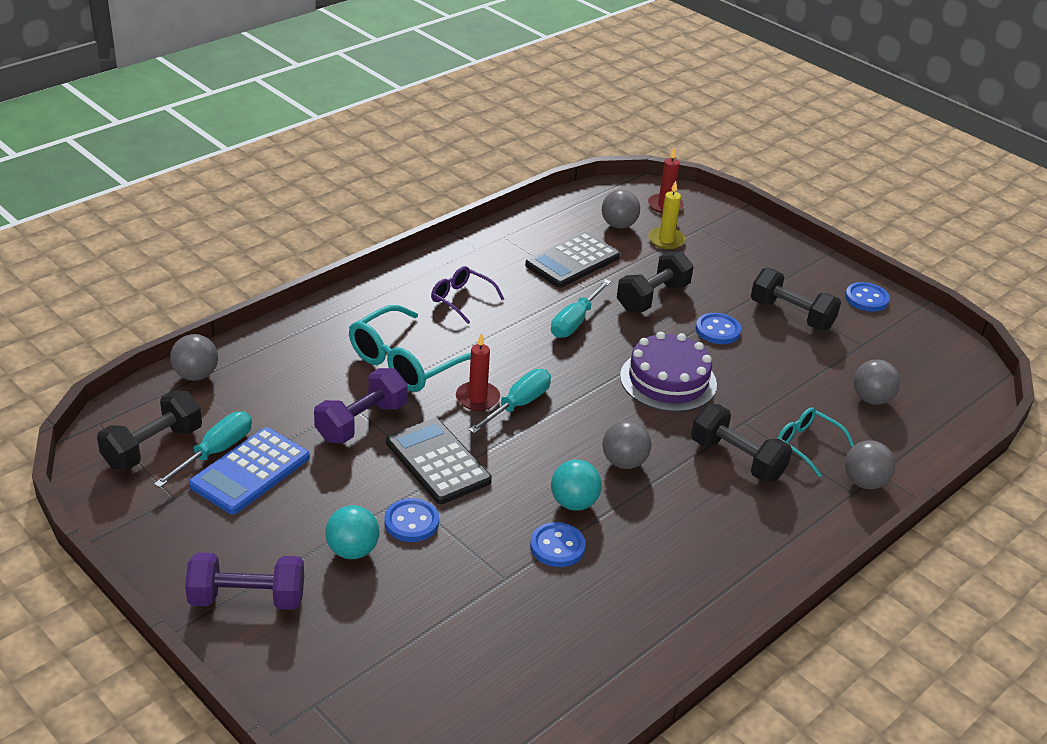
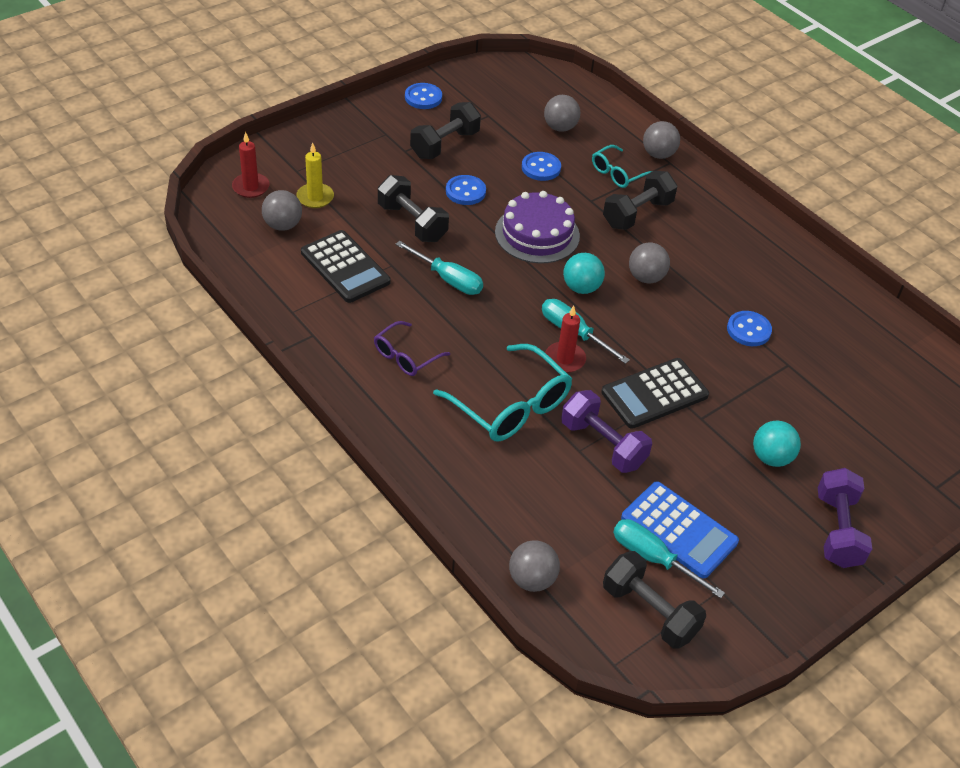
camera: 85 degrees left, 10 degrees up
blue button [385,498,439,542] -> blue button moved to [522,152,561,181]
turquoise ball [551,460,602,511] -> turquoise ball moved to [563,253,605,294]

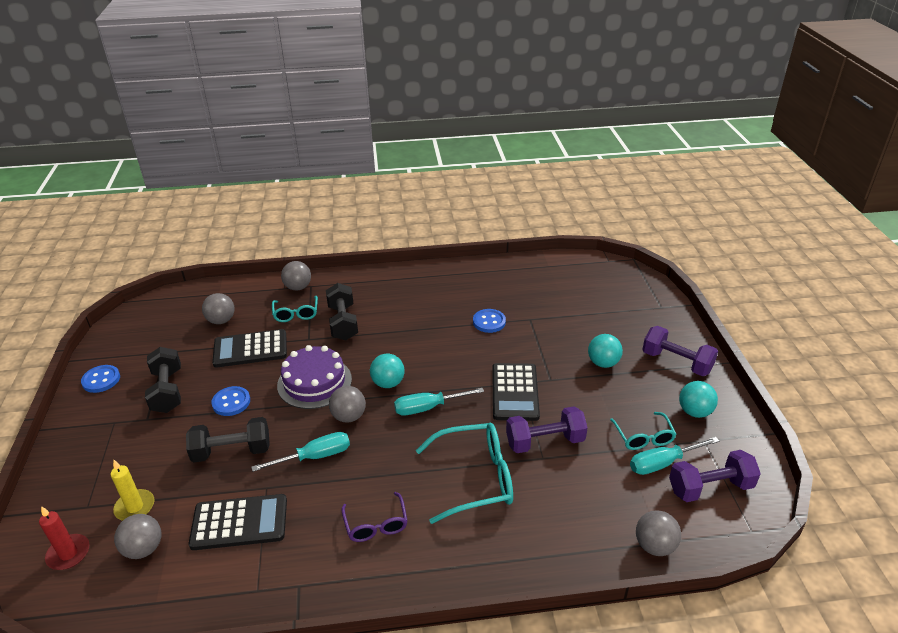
camera: 55 degrees left, 10 degrees down
blue button [522,152,561,181] -> black calculator [212,329,287,367]
red candle [545,306,586,373] -> none
black dumbbell [603,551,706,649] -> purple dumbbell [669,450,761,502]
blue calculator [621,481,739,578] -> turquoise glasses [610,412,676,450]
grey ball [629,242,670,284] -> grey ball moved to [329,386,366,423]
none -> turquoise ball [679,381,718,418]

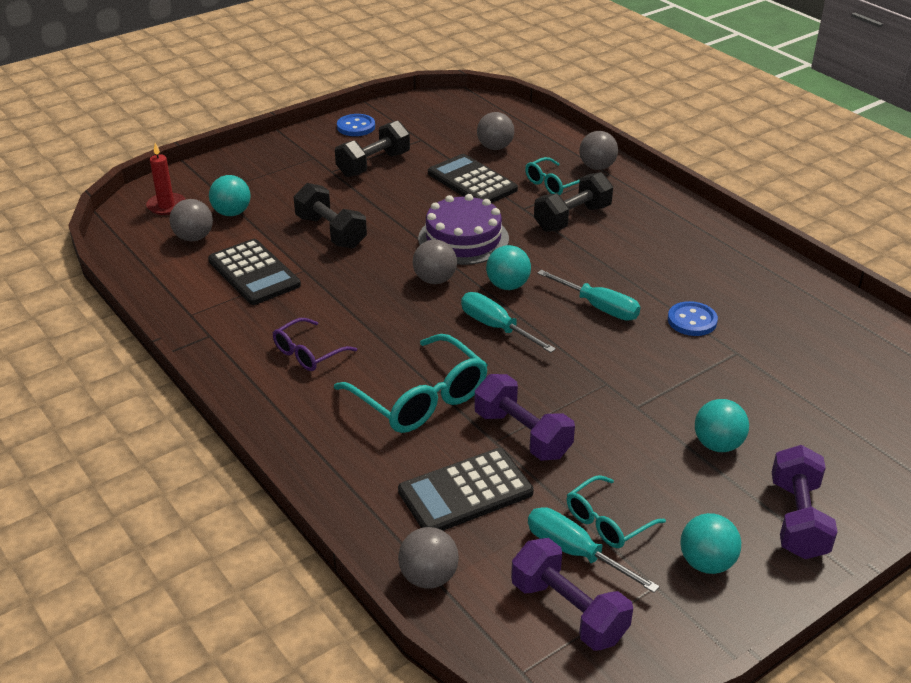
camera: 60 degrees right, 0 degrees up
yellow candle [110,460,155,521] -> turquoise ball [209,175,251,216]
blue button [211,386,250,416] -> none
turquoise screwdriver [251,432,350,472] -> turquoise screwdriver moved to [537,270,640,321]
black calculator [492,363,540,421] -> black calculator moved to [398,448,534,531]

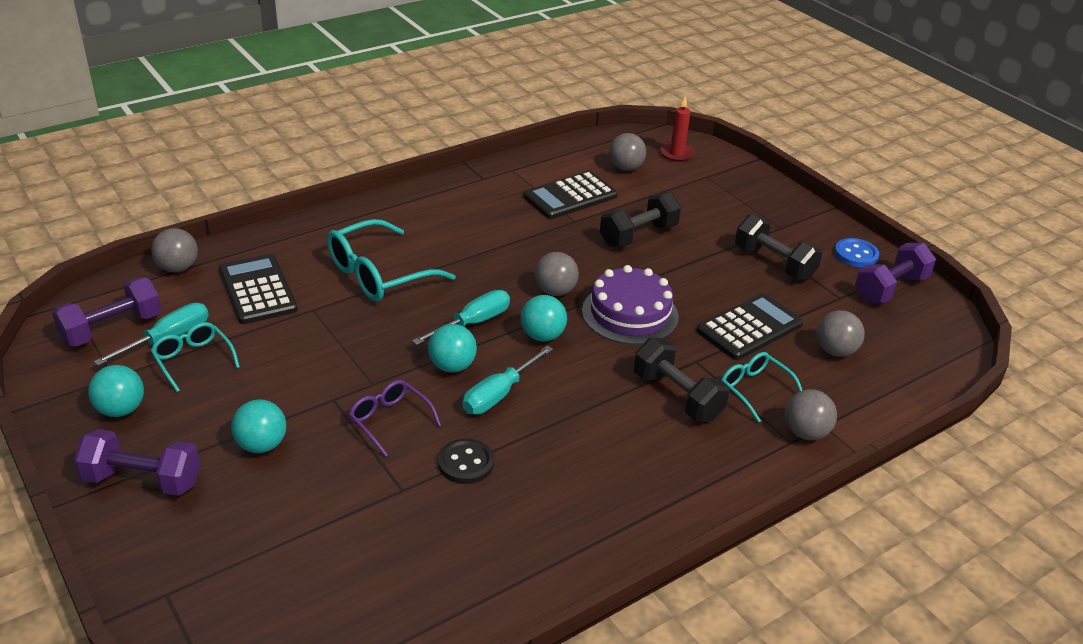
camera: 90 degrees right, 0 degrees up
turquoise ball [209,175,251,216] -> turquoise ball moved to [428,324,477,372]
purple glasses [273,318,357,371] -> purple glasses moved to [348,380,441,457]
purple dumbbell [474,374,575,461] -> purple dumbbell moved to [855,243,936,303]
blue button [668,301,718,336] -> black button [438,438,494,484]

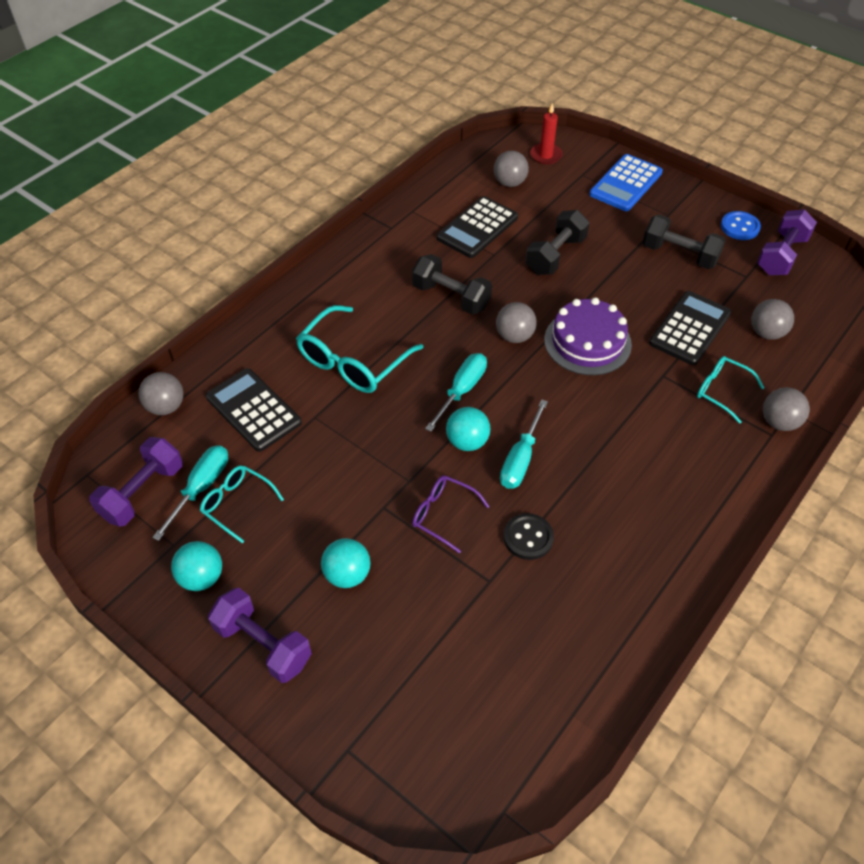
camera: 15 degrees left, 15 degrees up
purple dumbbell [74,429,200,496] -> purple dumbbell turned 45 degrees clockwise [208,588,312,683]
turquoise ball [521,295,567,342] -> none
black dumbbell [634,337,729,421] -> black dumbbell moved to [412,254,492,315]
none -> blue calculator [589,154,663,211]

